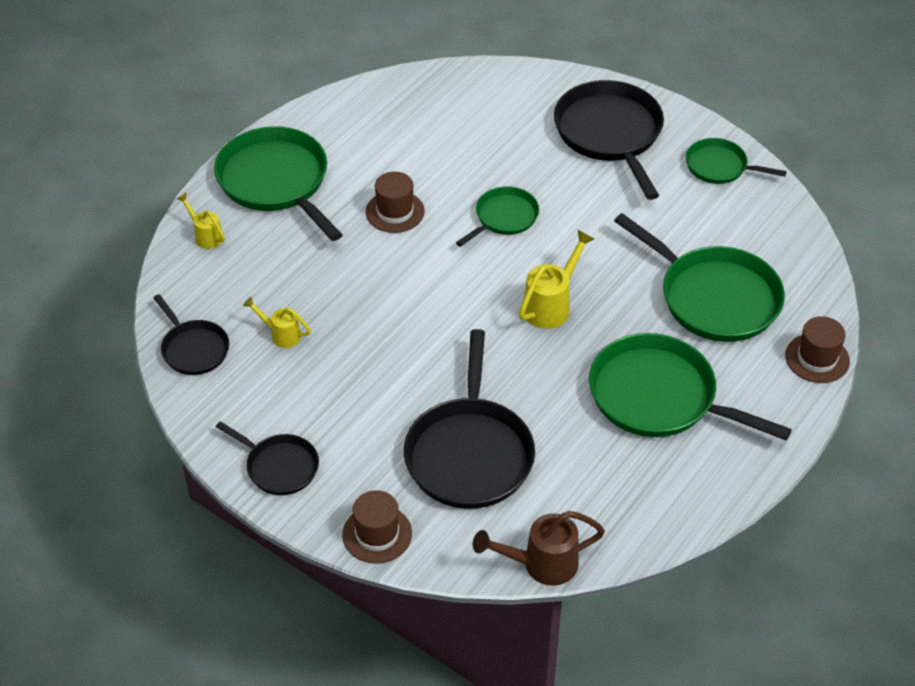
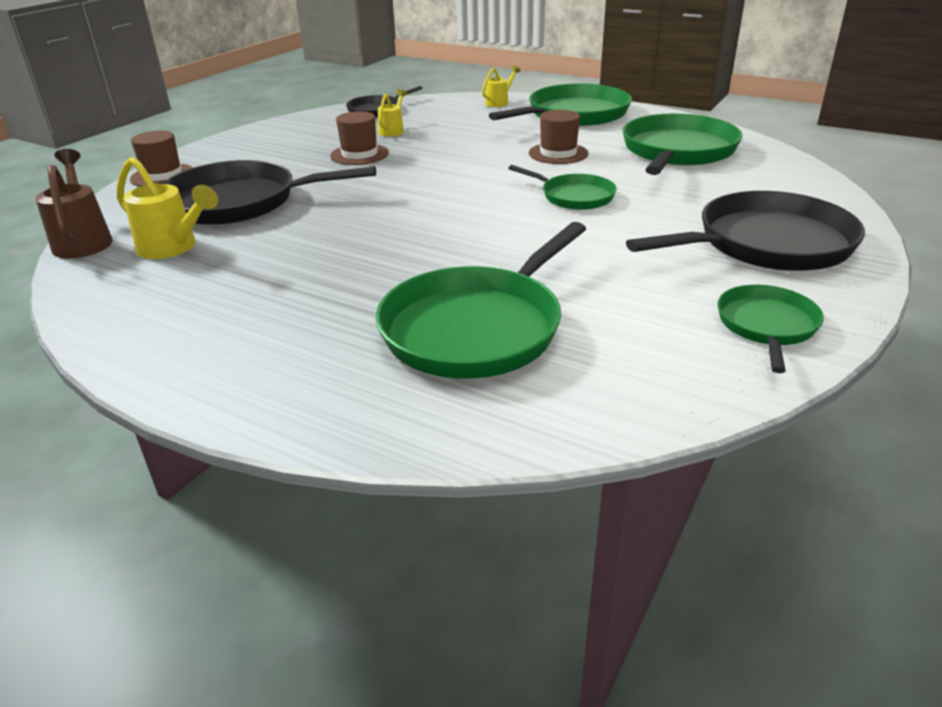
camera: 85 degrees right, 15 degrees down
black pan [216,421,319,495] -> none
yellow watering can [519,230,594,329] -> yellow watering can moved to [117,157,218,259]
green pan [589,333,792,440] -> green pan moved to [623,114,743,175]
brown hat [785,316,850,383] -> brown hat moved to [330,111,389,165]

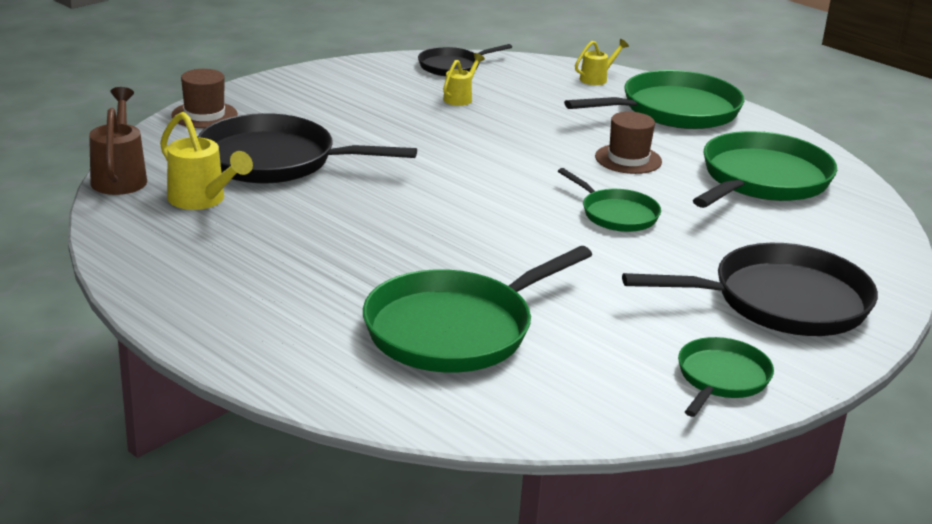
camera: 10 degrees right, 5 degrees down
brown hat [330,111,389,165] -> none

